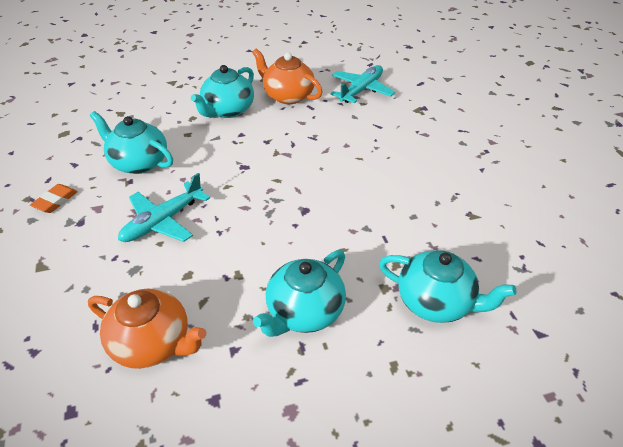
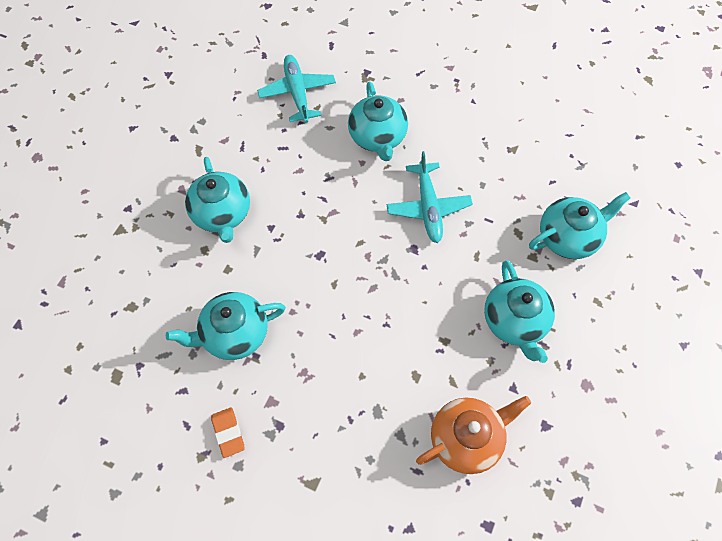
camera: 50 degrees left, 20 degrees up
turquoise plane [118,173,210,242] -> turquoise plane moved to [386,151,473,243]
orange teapot [252,48,323,104] -> none
none -> turquoise teapot [348,81,408,161]

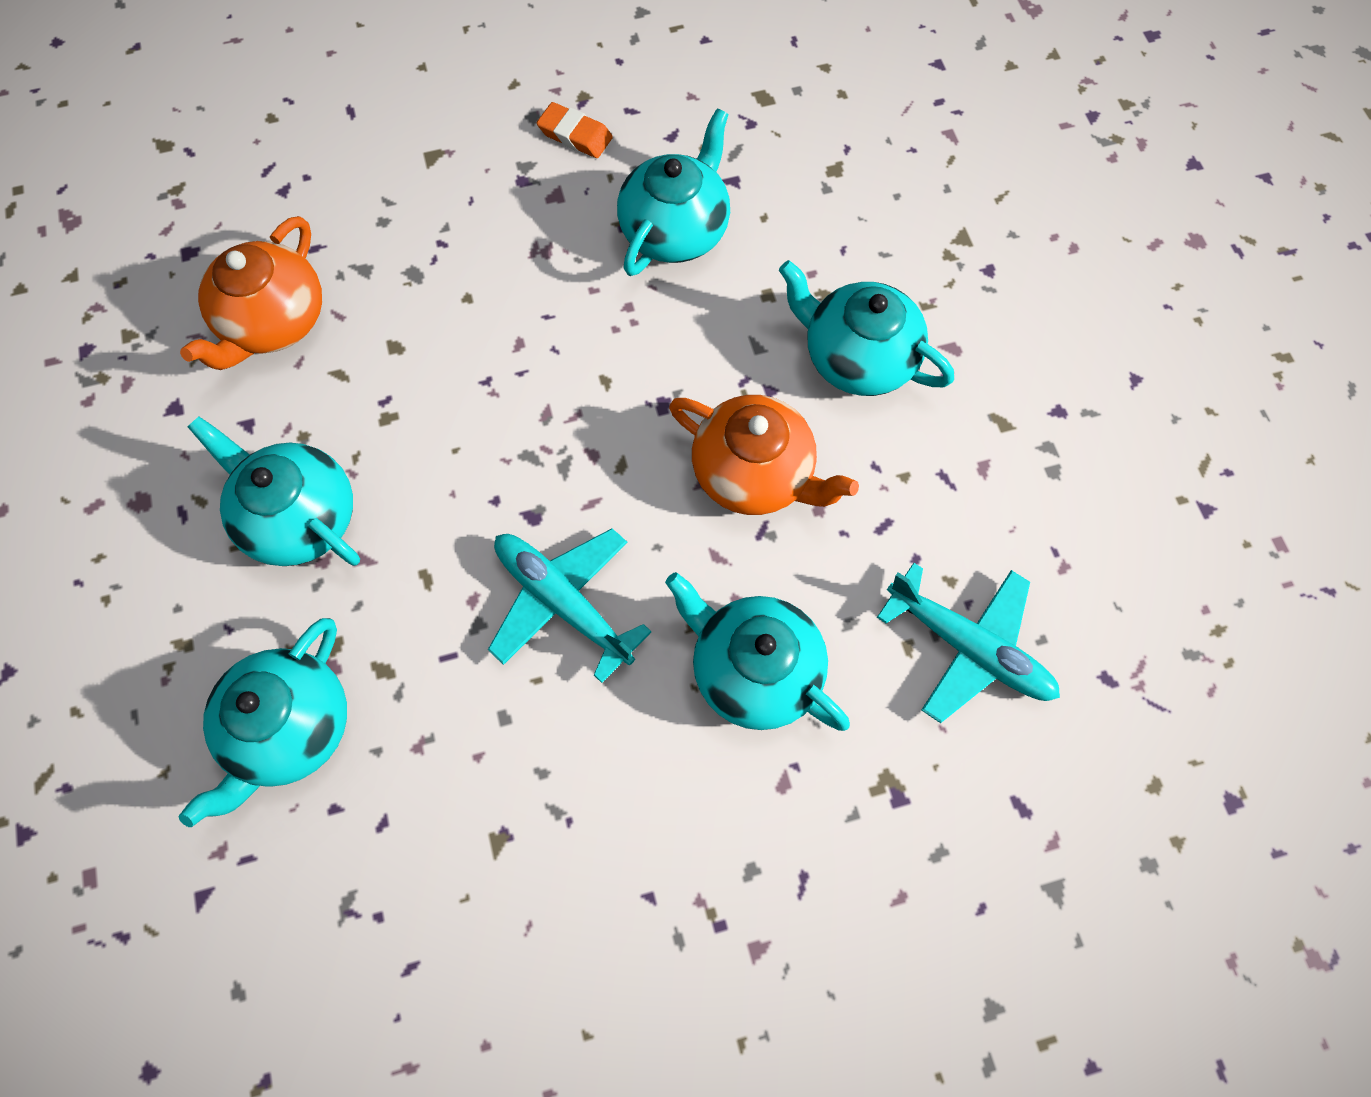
camera: 140 degrees right, 5 degrees up
none -> orange teapot [669,395,859,515]

